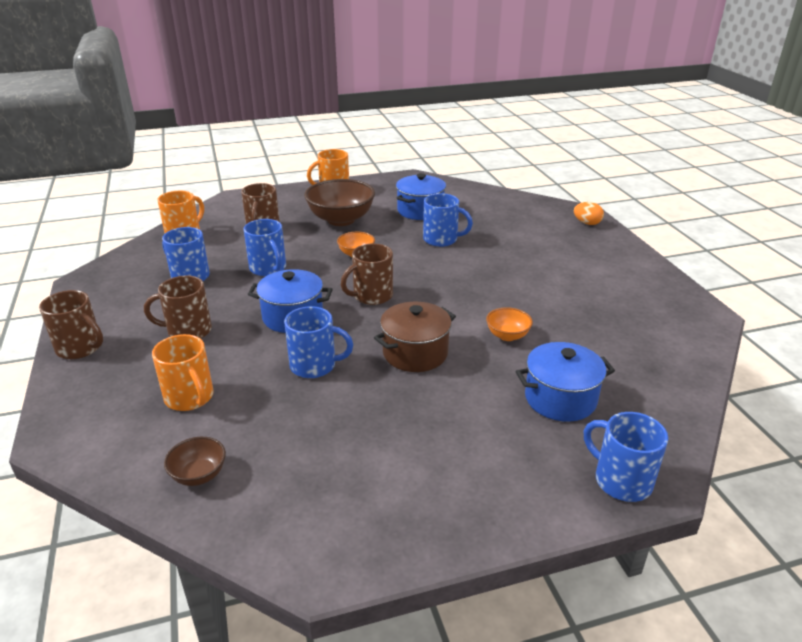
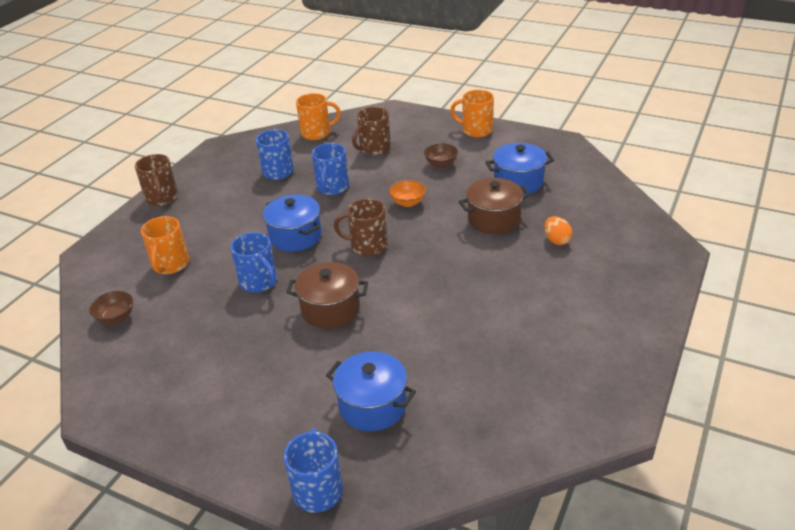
camera: 45 degrees right, 5 degrees up
brown mug [144,276,212,339] -> none
brown bowl [304,179,375,226] -> brown bowl [424,143,458,168], size x0.50
blue mug [423,193,473,247] -> brown pot [459,178,530,234]
orange bowl [486,307,533,341] -> none
orange egg [574,202,604,225] -> orange egg moved to [544,216,572,245]

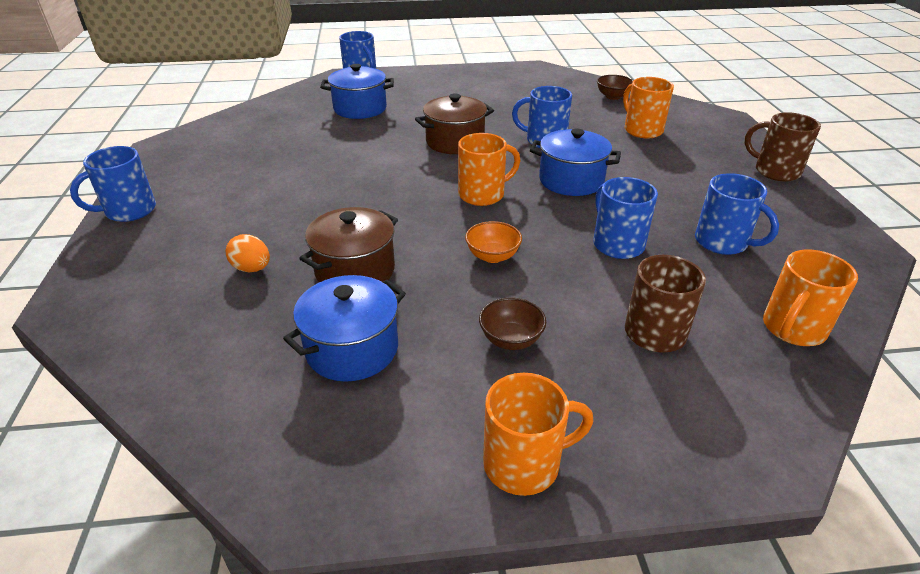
camera: 145 degrees right, 0 degrees up
brown mug [334,199,388,256] -> orange mug [458,133,520,206]
none -> blue mug [70,146,156,222]

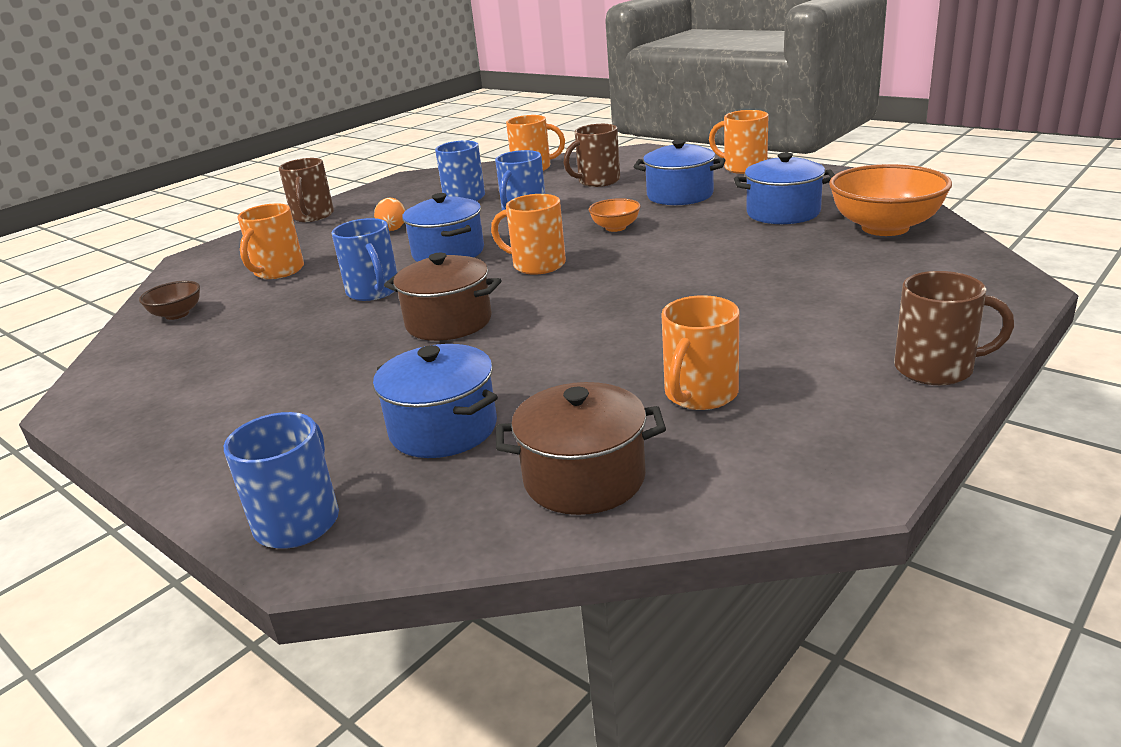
camera: 130 degrees left, 10 degrees down
blue mug [70,146,156,222] -> brown mug [894,271,1014,385]
orange egg [226,234,270,272] -> orange egg moved to [374,198,405,231]
brown pot [299,207,398,282] -> brown pot moved to [496,382,666,515]
brown bowl [479,298,546,350] -> blue pot [634,140,725,205]
none -> orange mug [661,295,739,410]
none -> orange bowl [829,164,952,236]

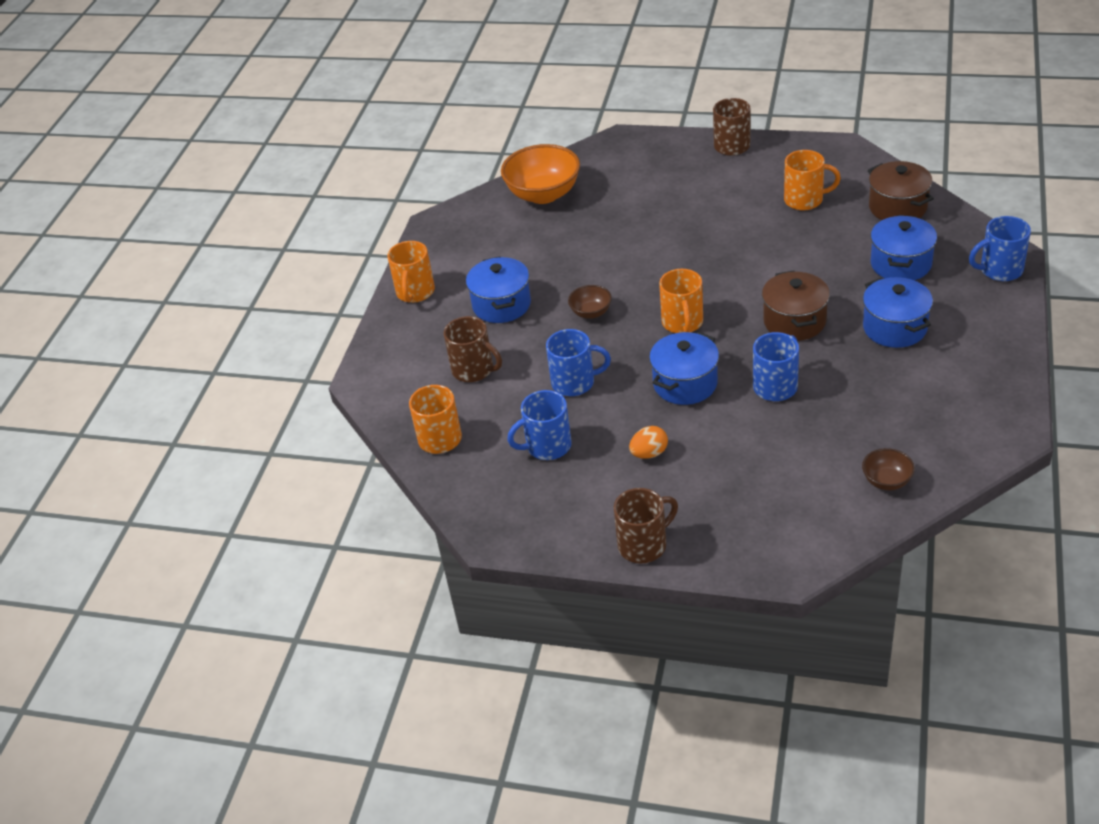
camera: 115 degrees left, 15 degrees up
orange mug [238,203,304,279] -> none
orange bowl [589,198,641,232] -> brown bowl [568,285,612,319]
blue pot [734,153,835,224] -> blue pot moved to [863,277,933,348]

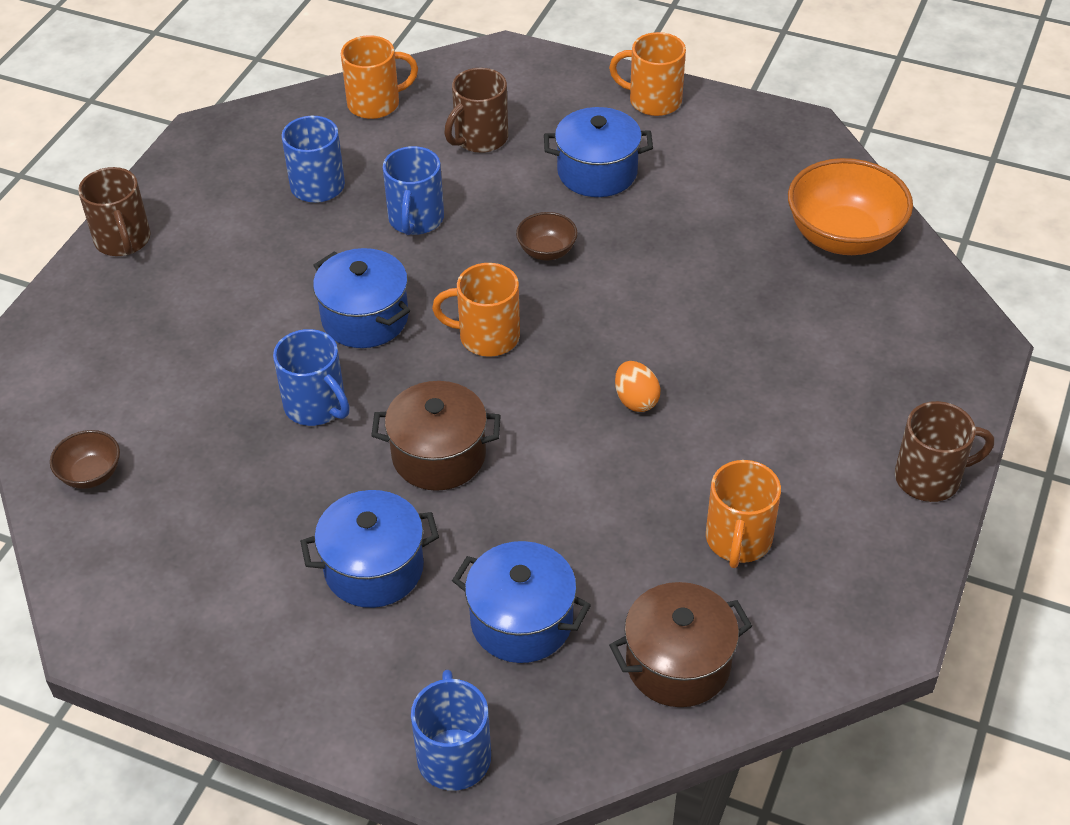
camera: 95 degrees right, 5 degrees up
orange egg [629,426,668,459] -> orange egg moved to [615,361,660,412]

